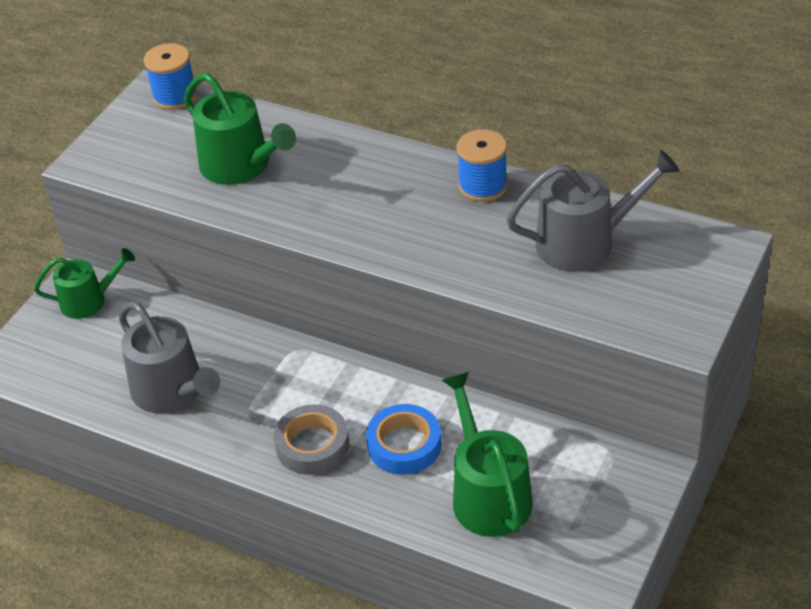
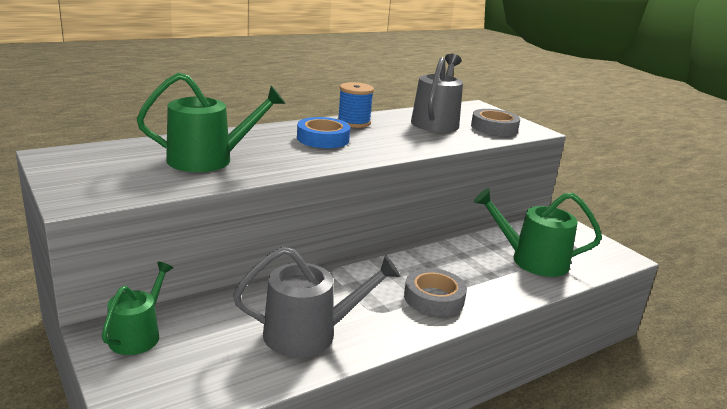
camera: 65 degrees left, 20 degrees down
blue spool [144,43,197,110] -> none
blue tape [366,404,442,475] -> blue tape moved to [297,117,350,148]
none -> grey tape [471,109,520,136]

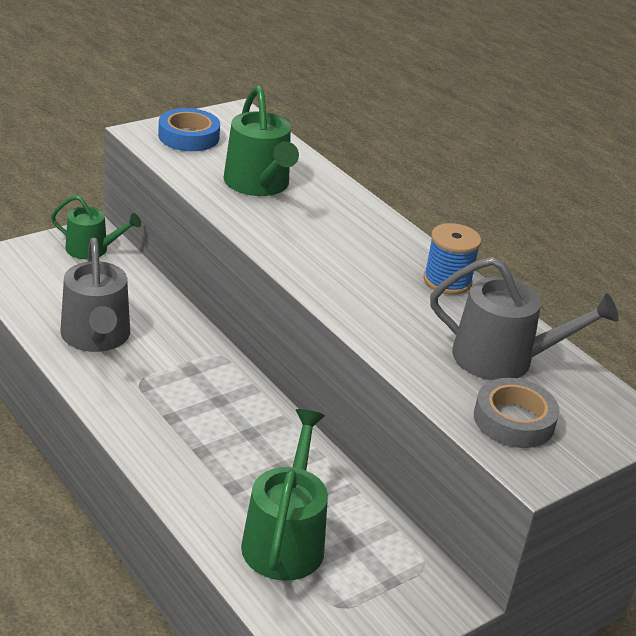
camera: 85 degrees right, 10 degrees up
blue tape [297,117,350,148] -> blue tape moved to [158,108,220,151]
grey tape [404,268,467,316] -> none

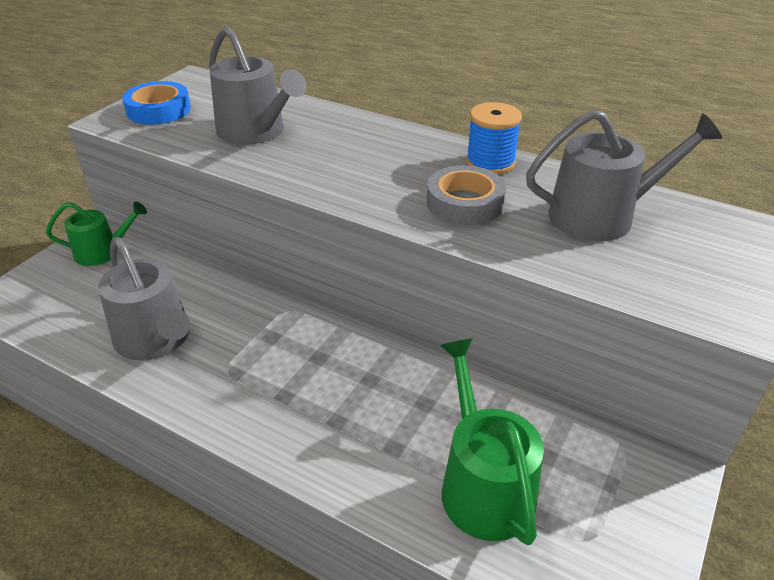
camera: 20 degrees left, 5 degrees up
green watering can [223,86,299,196] -> grey watering can [209,27,307,145]
grey tape [474,378,560,448] -> grey tape moved to [427,165,506,225]

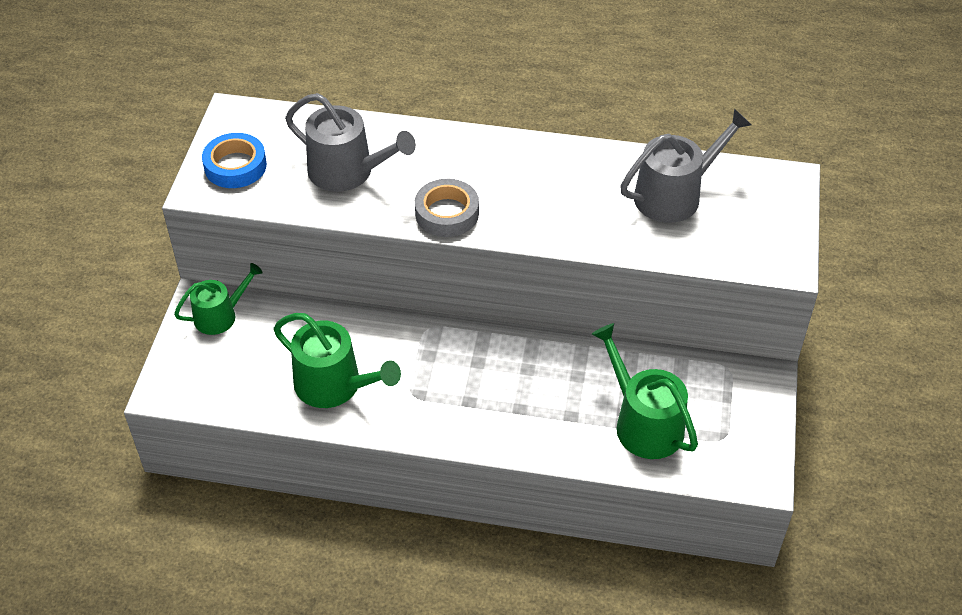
camera: 20 degrees left, 10 degrees up
grey watering can [98,237,190,361] -> green watering can [273,313,401,408]
grey tape [427,165,506,225] -> grey tape moved to [415,179,479,237]
blue spool [466,102,522,175] -> none

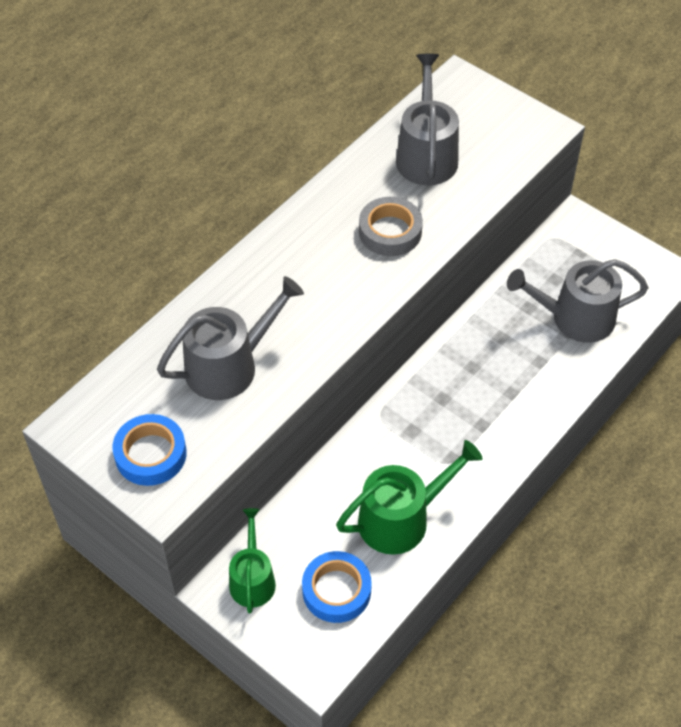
camera: 60 degrees left, 5 degrees up
grey tape [415,179,479,237] -> grey tape moved to [359,197,423,256]
green watering can [592,323,698,459] -> grey watering can [507,259,649,343]
none -> blue tape [302,551,372,623]

